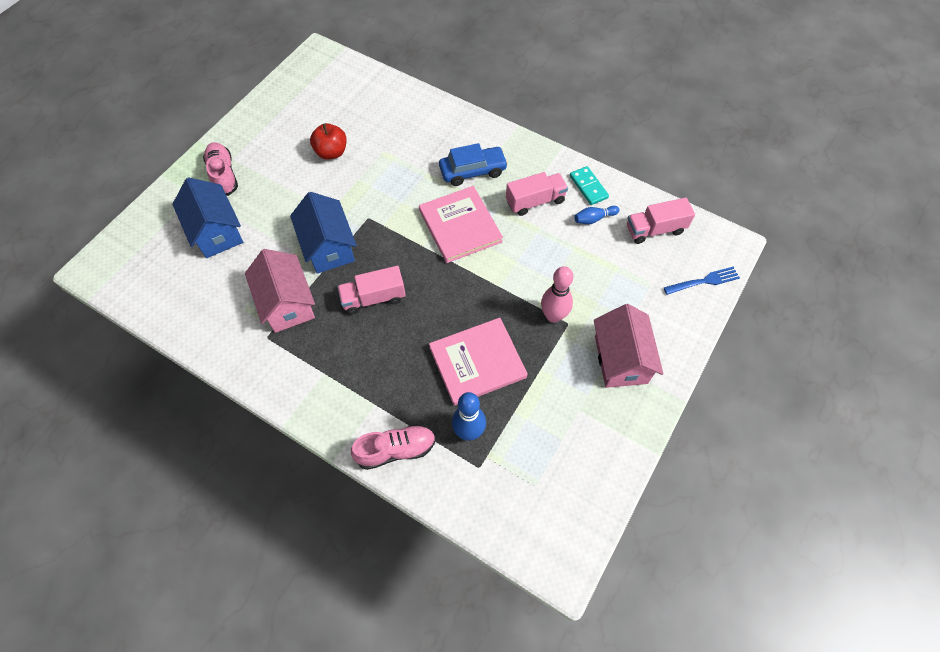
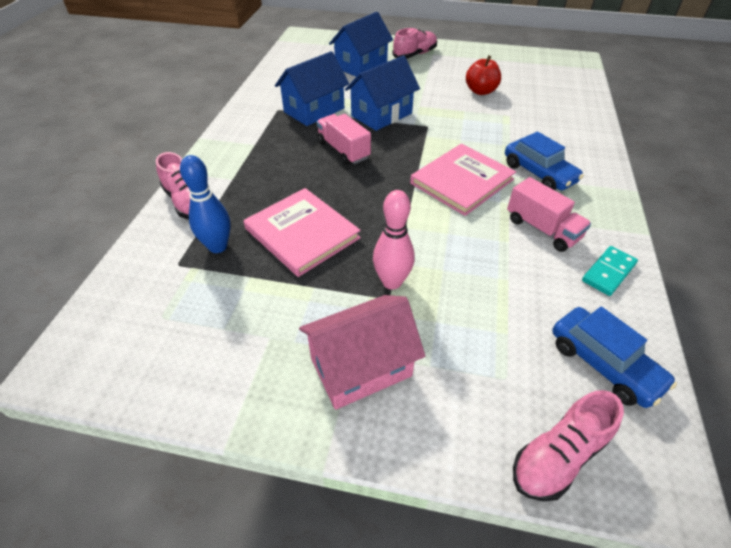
camera: 70 degrees right, 15 degrees down
pink house [245,249,315,333] -> blue house [275,51,349,126]
blue bowling pin [574,206,619,224] -> none
pink truck [627,198,695,244] -> blue car [552,306,677,408]
blue fork [663,267,740,295] -> pink shoe [513,390,624,501]

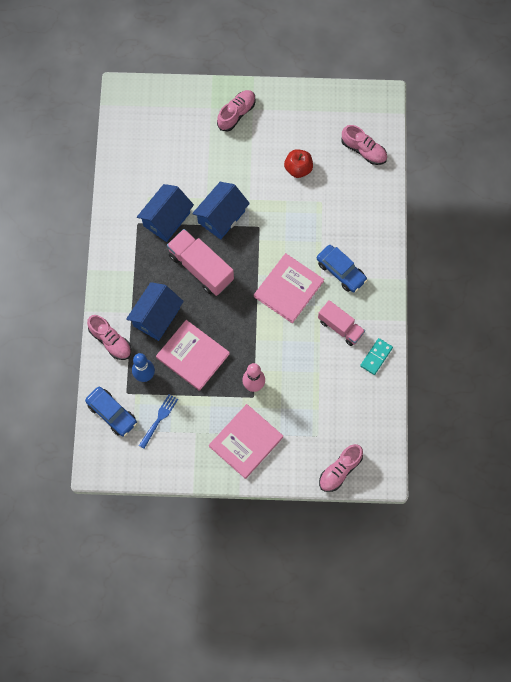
camera: 10 degrees left, 25 degrees up
pink house [299,295,425,410] -> pink book [209,404,283,479]
pink truck [317,114,371,165] -> pink truck [167,229,234,296], size x1.51
blue house [329,12,393,77] -> blue house moved to [126,282,184,341]
blue car [552,306,677,408] -> blue car moved to [85,387,137,437]
none -> blue fork [139,394,178,449]
none -> pink shoe [341,125,387,165]

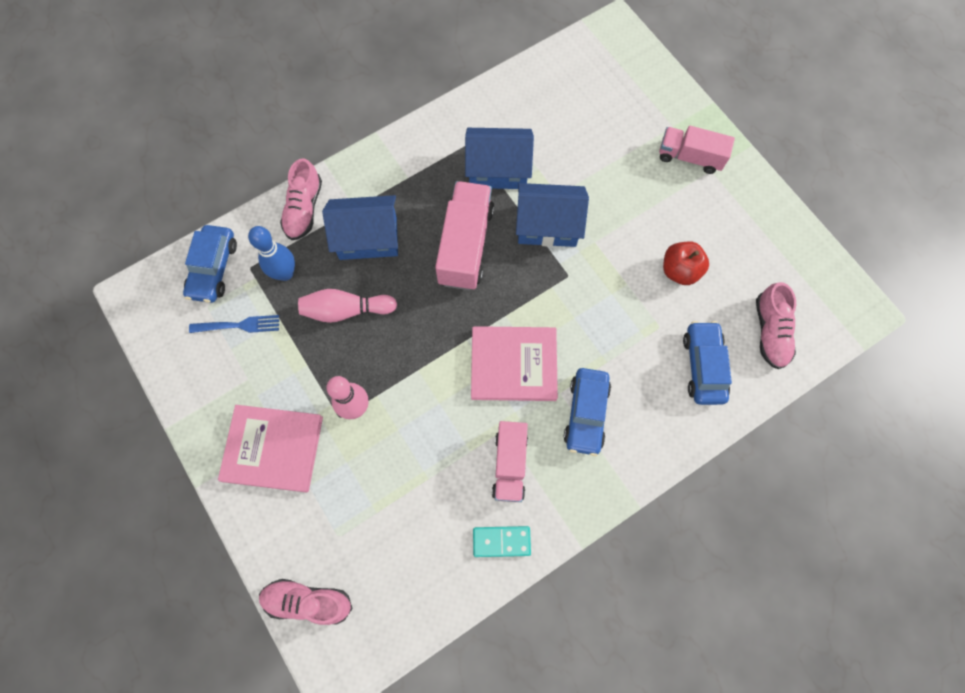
camera: 55 degrees right, 0 degrees up
pink book [156,320,230,391] -> pink bowling pin [298,289,397,323]
pink shoe [217,90,256,132] -> pink truck [659,126,735,174]
none -> blue car [683,321,732,405]

